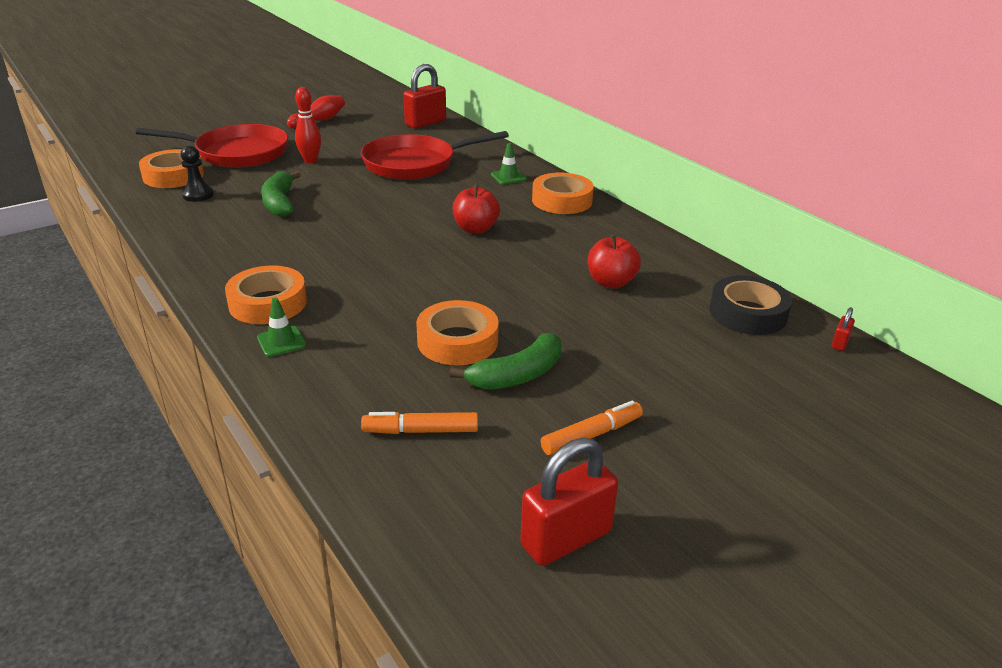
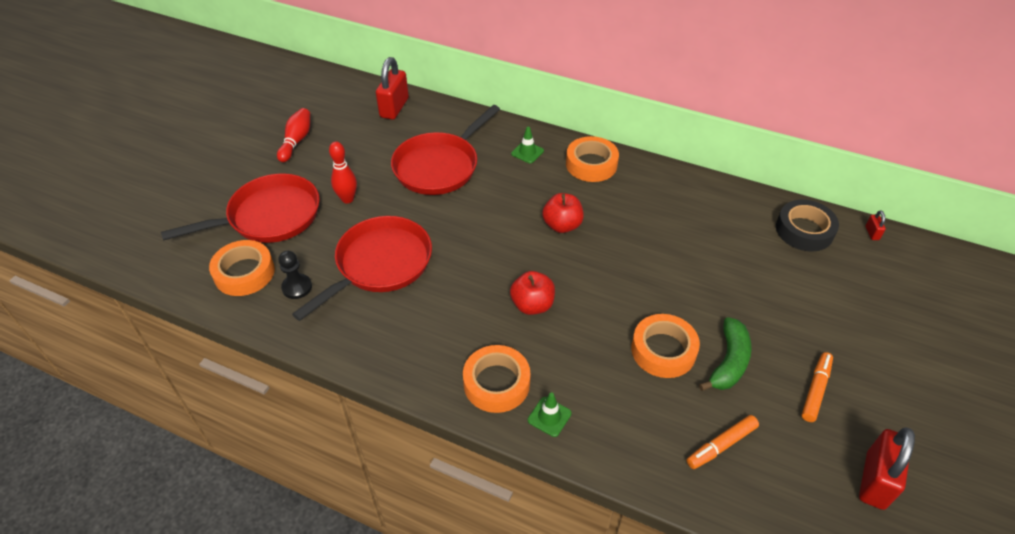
camera: 30 degrees left, 15 degrees up
green banana [261,171,301,217] -> red pan [292,216,432,321]
red apple [588,234,641,289] -> red apple moved to [510,271,555,315]

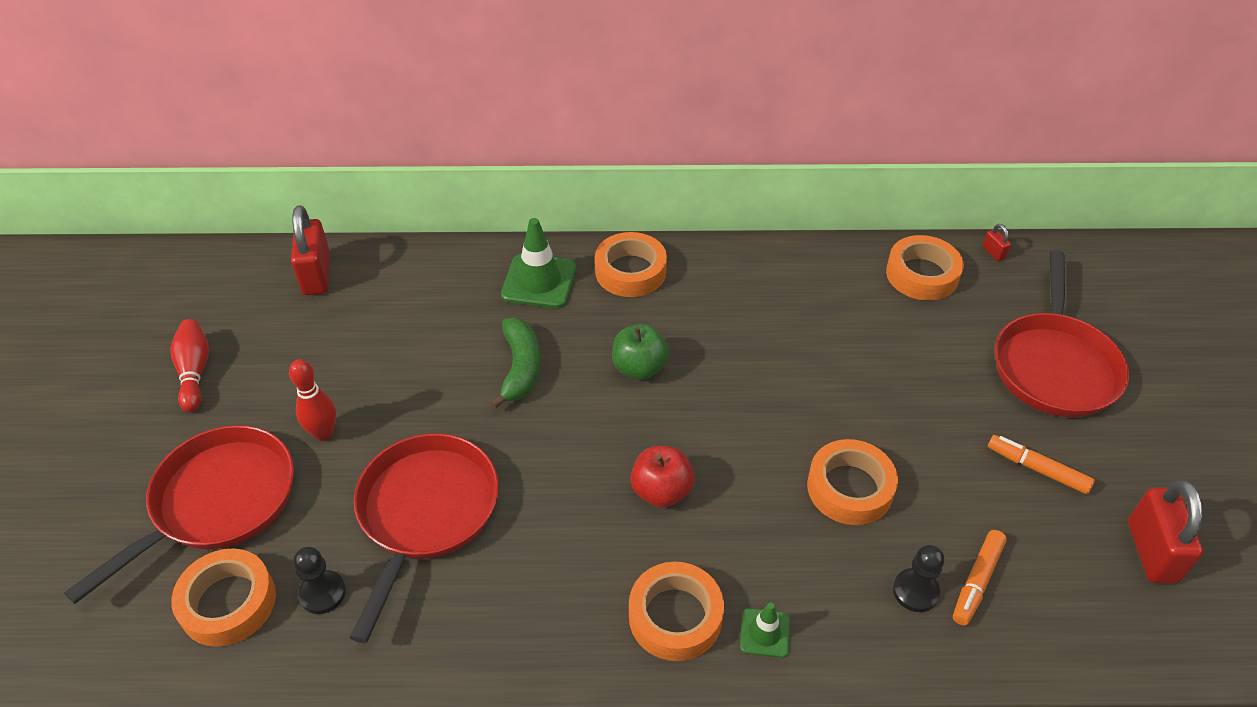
camera: 25 degrees left, 0 degrees up
red pan [391,105,500,195] -> red pan moved to [995,251,1129,417]
green traffic cone [511,127,544,163] -> green traffic cone [501,218,576,308], size x1.81
red apple [542,193,584,233] -> green apple [612,324,669,380]
green banana [699,317,751,391] -> green banana moved to [490,318,540,409]
black tape [776,200,839,252] -> orange tape [886,235,964,301]
orange marker [801,352,833,422] -> orange marker turned 60 degrees counterclockwise [988,435,1095,494]
none -> black pawn [893,545,944,612]

